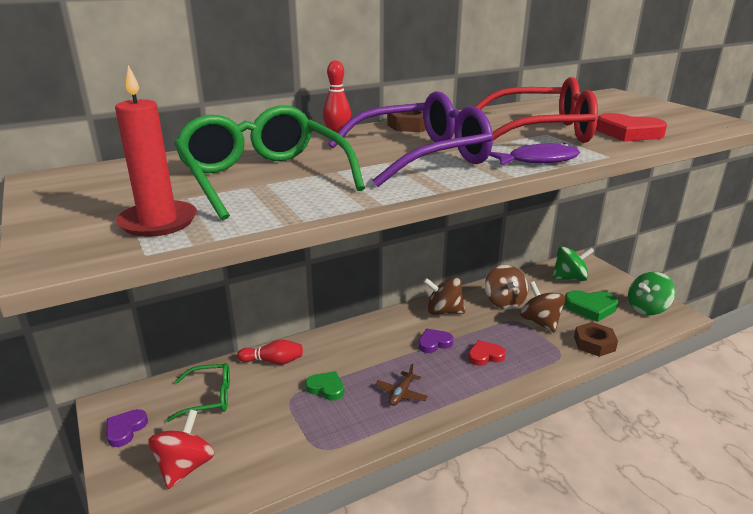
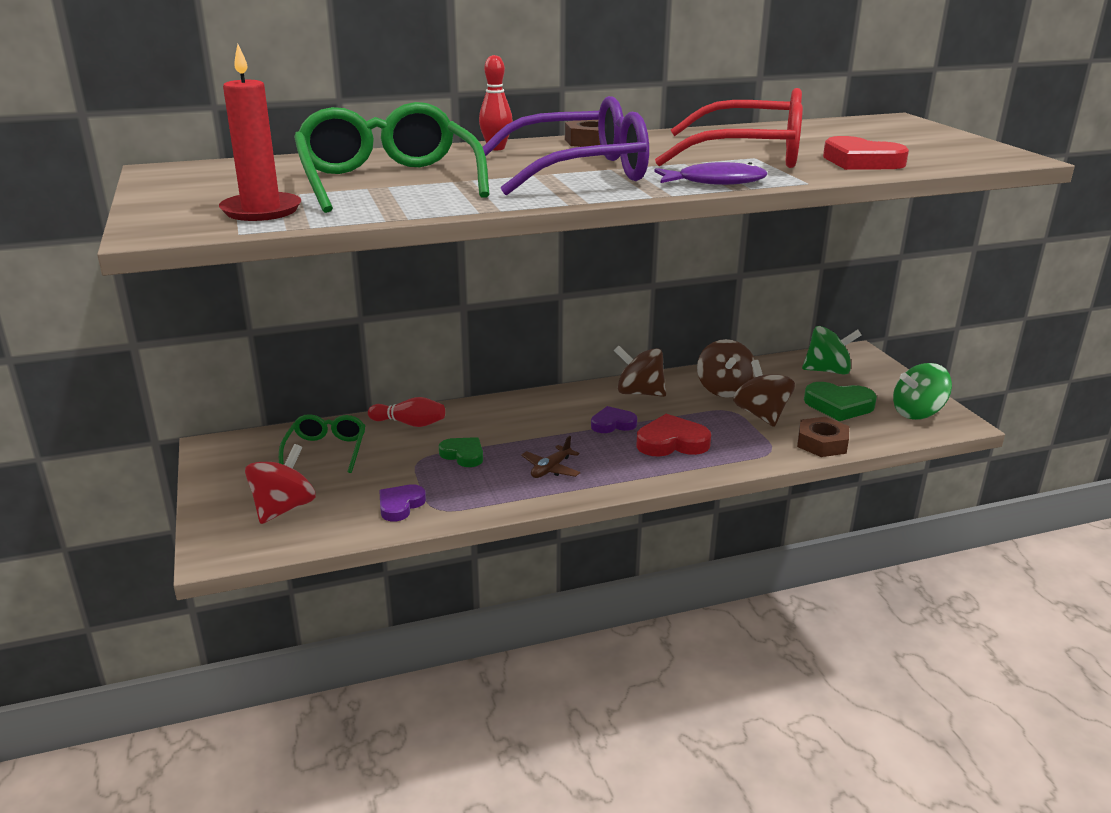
camera: 10 degrees right, 0 degrees up
purple heart [106,409,148,447] -> purple heart moved to [379,484,426,522]
green glasses [166,363,230,422] -> green glasses turned 90 degrees counterclockwise [279,414,366,473]
red heart [468,340,506,366] -> red heart [636,414,711,457], size x1.53

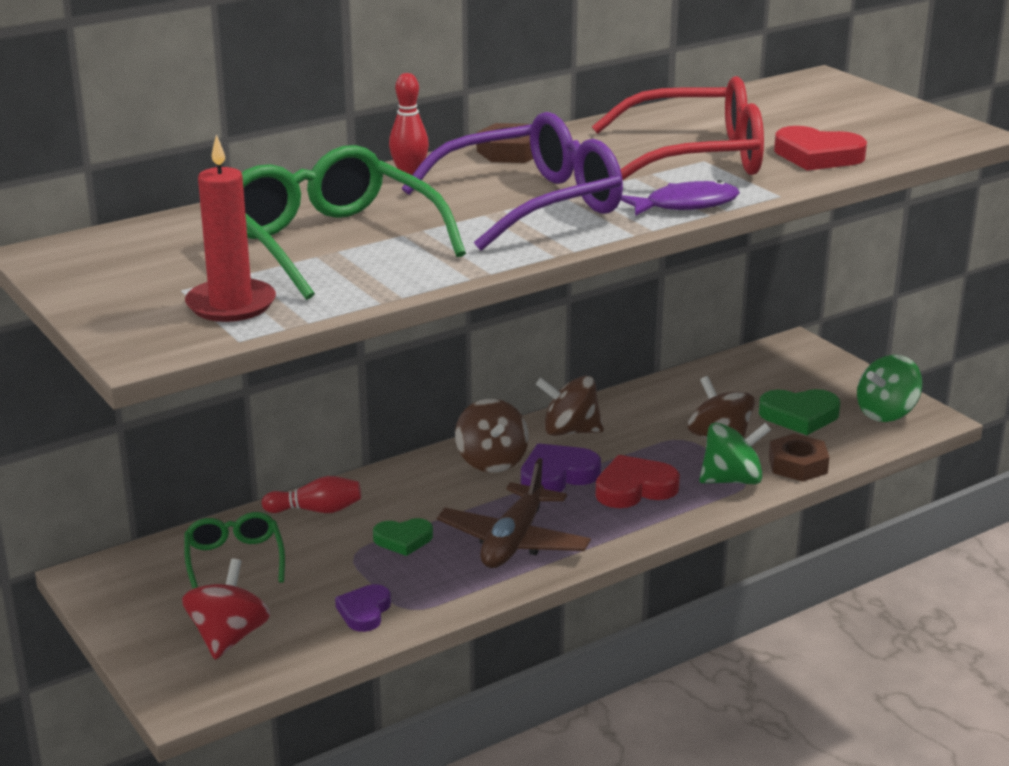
camera: 15 degrees left, 0 degrees up
green heart [439,437,483,467] -> green heart turned 150 degrees clockwise [373,518,433,556]
brown plane [521,436,580,478] -> brown plane [437,458,591,568], size x1.97
purple heart [591,406,637,433] -> purple heart [521,443,601,492], size x1.53
brown spinning top [697,339,755,398] -> brown spinning top moved to [455,399,529,473]
green spinning top [802,326,862,375] -> green spinning top moved to [699,422,771,484]

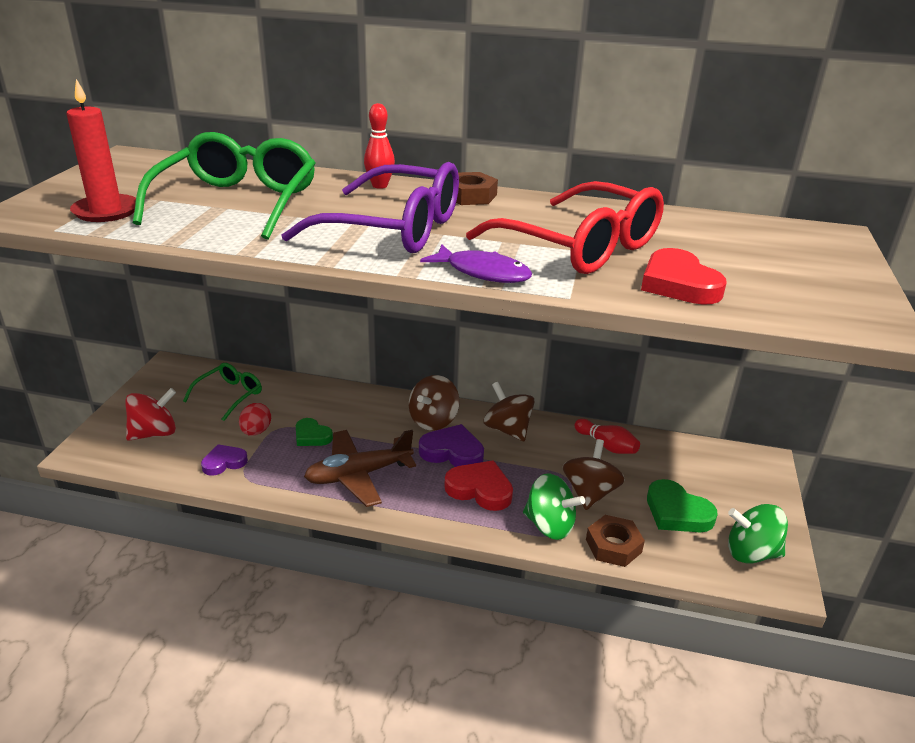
camera: 45 degrees right, 5 degrees up
red bowling pin [262,476,361,513] -> red bowling pin moved to [574,419,640,454]
none -> red egg [239,403,271,436]

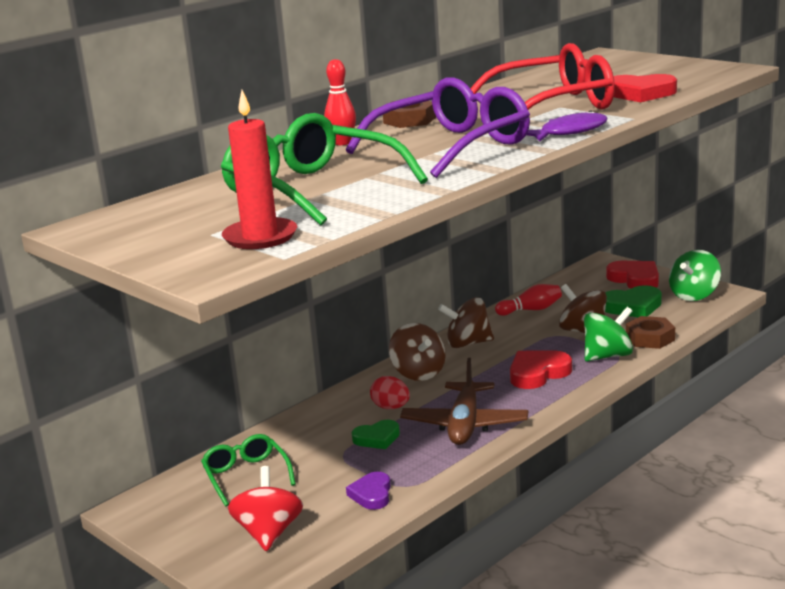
camera: 55 degrees left, 10 degrees down
red egg [239,403,271,436] -> red egg moved to [370,376,410,409]
purple heart [419,424,484,467] -> none
none -> red heart [606,261,659,288]

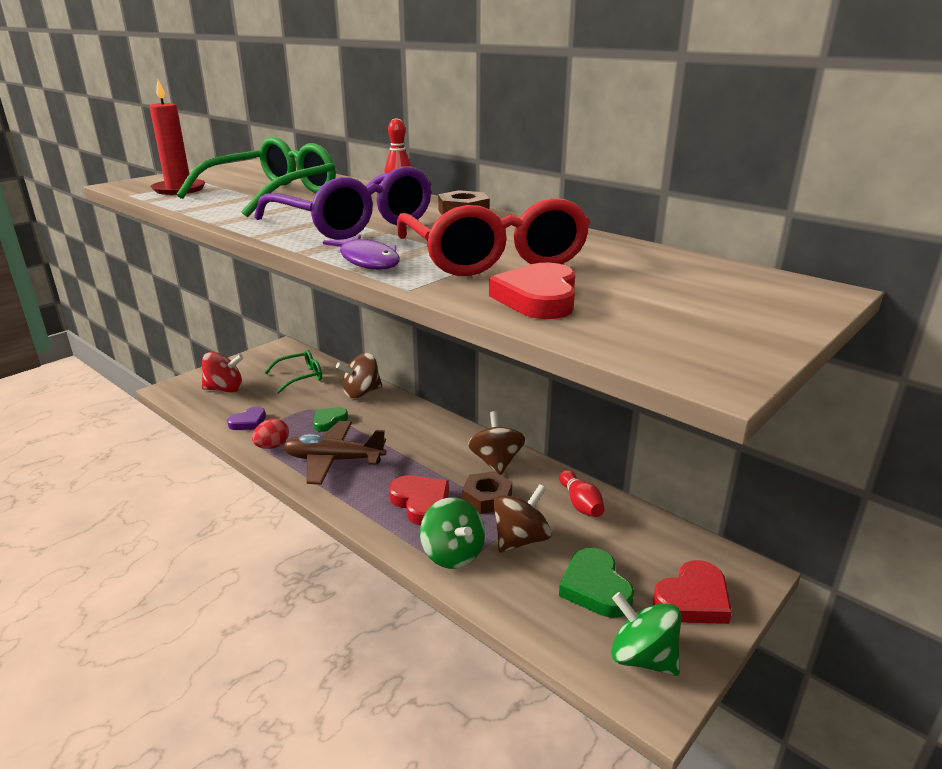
camera: 85 degrees right, 5 degrees up
purple heart [346,472,391,510] -> purple heart turned 135 degrees clockwise [227,407,266,430]
green heart [352,420,400,449] -> green heart turned 60 degrees clockwise [313,407,348,432]
red egg [370,376,410,409] -> red egg moved to [252,419,289,449]
brown spinning top [389,323,446,381] -> brown spinning top moved to [336,353,382,398]
brown nut [626,316,675,349] -> brown nut moved to [462,471,512,514]

